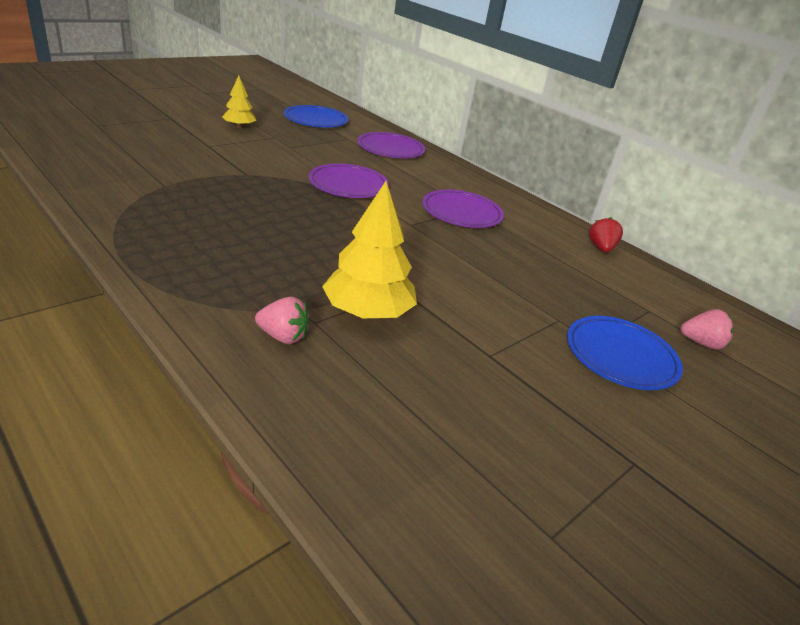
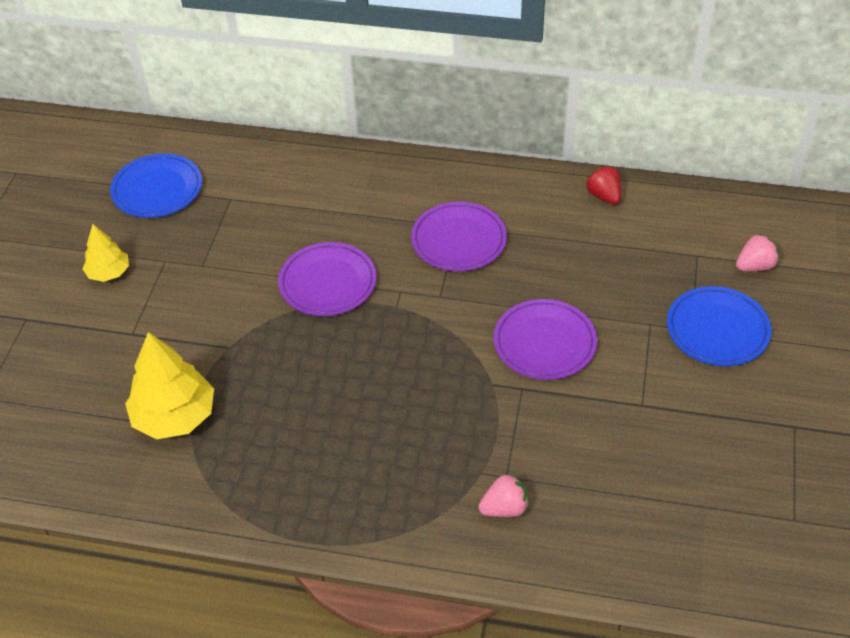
camera: 30 degrees left, 15 degrees up
yellow tree [322,181,417,318] -> yellow tree moved to [125,332,214,439]
purple plate [357,132,425,158] -> purple plate moved to [494,299,597,380]

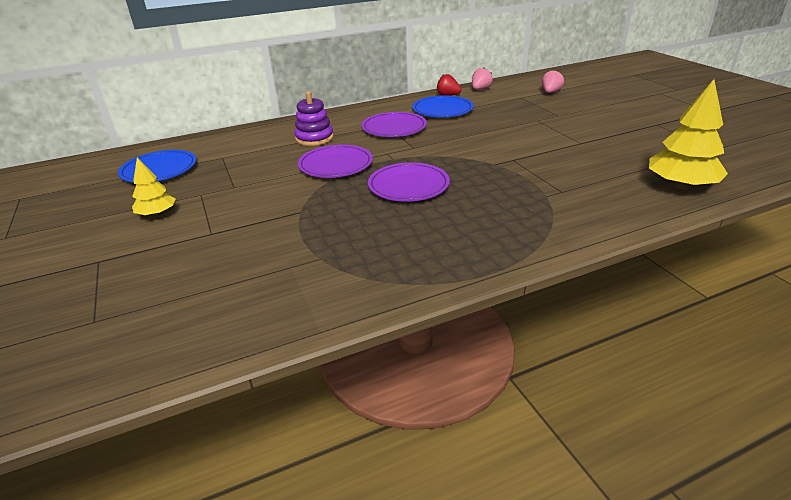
camera: 35 degrees left, 15 degrees down
yellow tree [125,332,214,439] -> yellow tree moved to [649,79,728,189]
pink strawberry [479,473,529,517] -> pink strawberry moved to [472,68,493,90]
purple plate [494,299,597,380] -> purple plate moved to [368,163,450,202]
blue plate [667,286,771,366] -> blue plate moved to [412,95,474,117]
none -> purple stacking toy [294,91,334,146]

